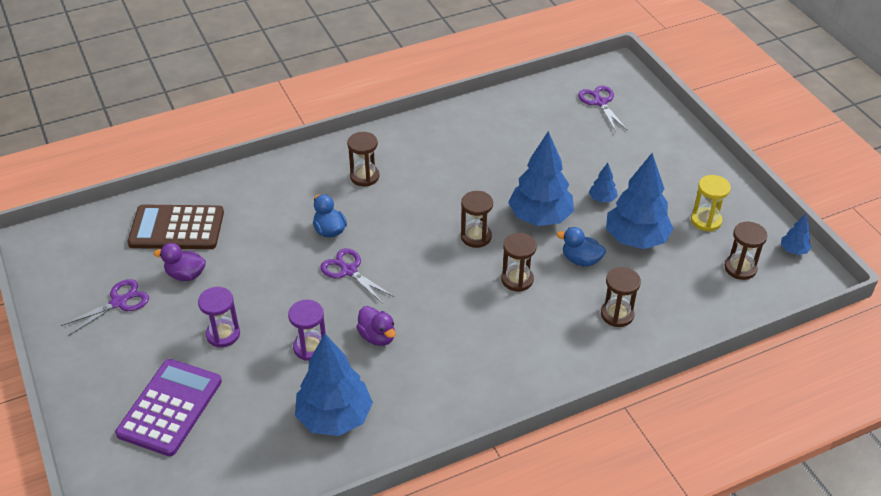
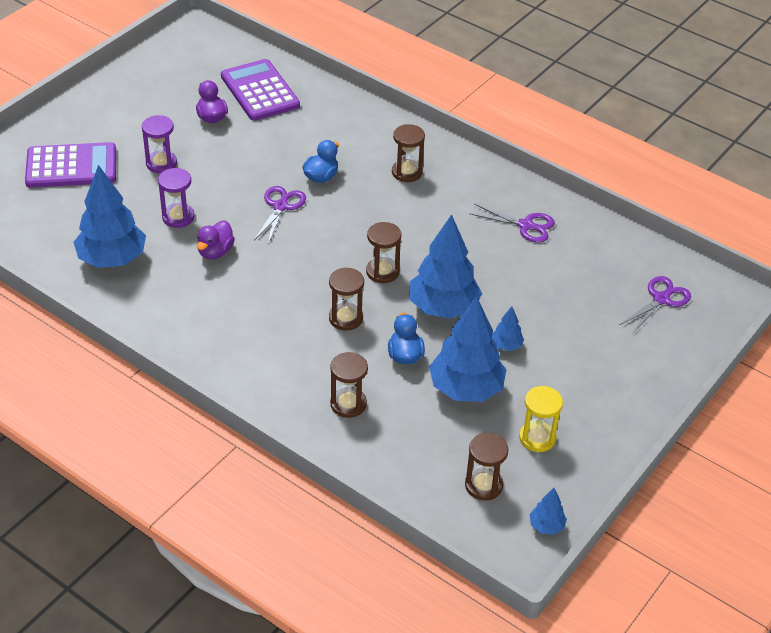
camera: 60 degrees right, 0 degrees up
purple scissors [61,279,149,336] -> purple scissors moved to [469,204,555,243]
brown calculator [128,204,224,249] -> purple calculator [221,59,300,121]

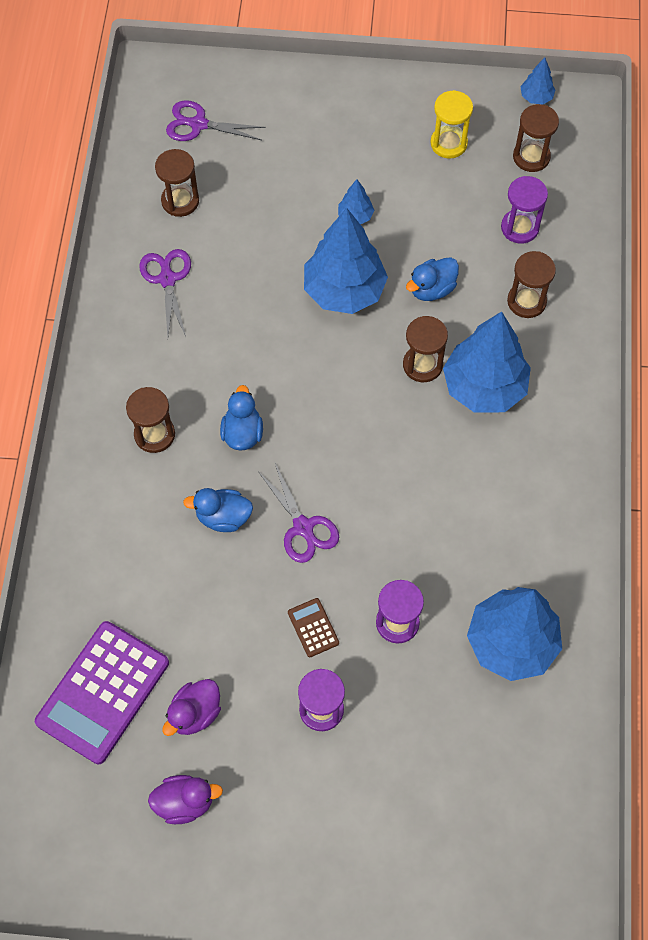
camera: 120 degrees left, 20 degrees up
purple calculator [25,142,116,188] -> none
purple duck [197,220,235,259] -> purple duck moved to [148,775,223,824]
purple scissors [254,186,306,244] -> purple scissors turned 105 degrees counterclockwise [258,461,339,563]
brown hourglass [366,222,401,283] -> brown hourglass moved to [155,149,199,217]
blue tree [429,296,507,402] -> blue tree moved to [443,311,531,413]
none -> blue duck [220,385,263,451]
none -> brown calculator [288,598,339,657]
none -> purple hourglass [501,176,548,244]

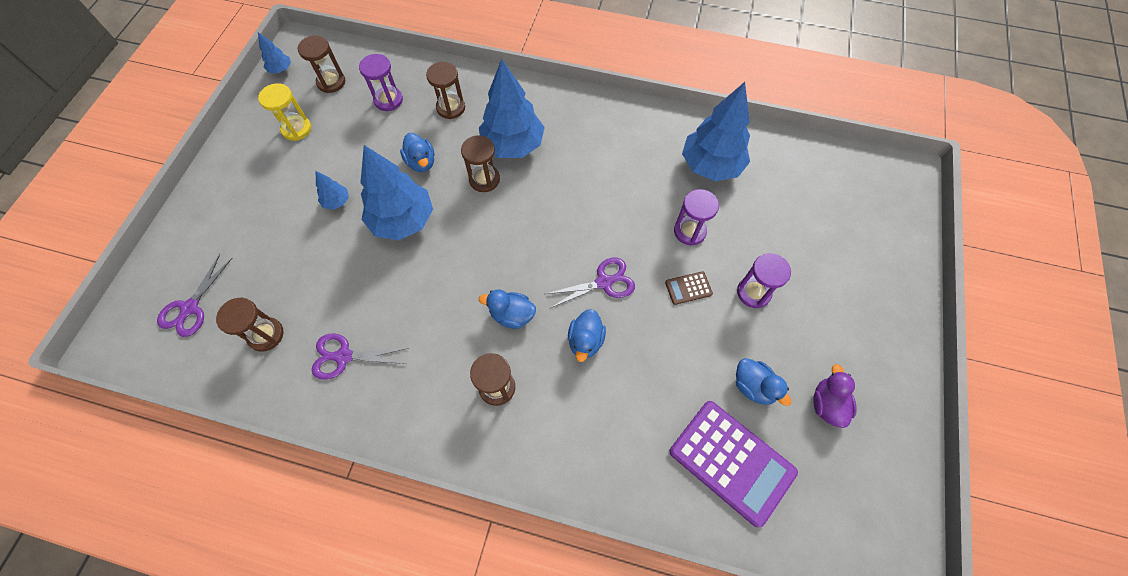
camera: 80 degrees left, 0 degrees up
purple duck [162,679,221,736] -> blue duck [736,358,791,406]

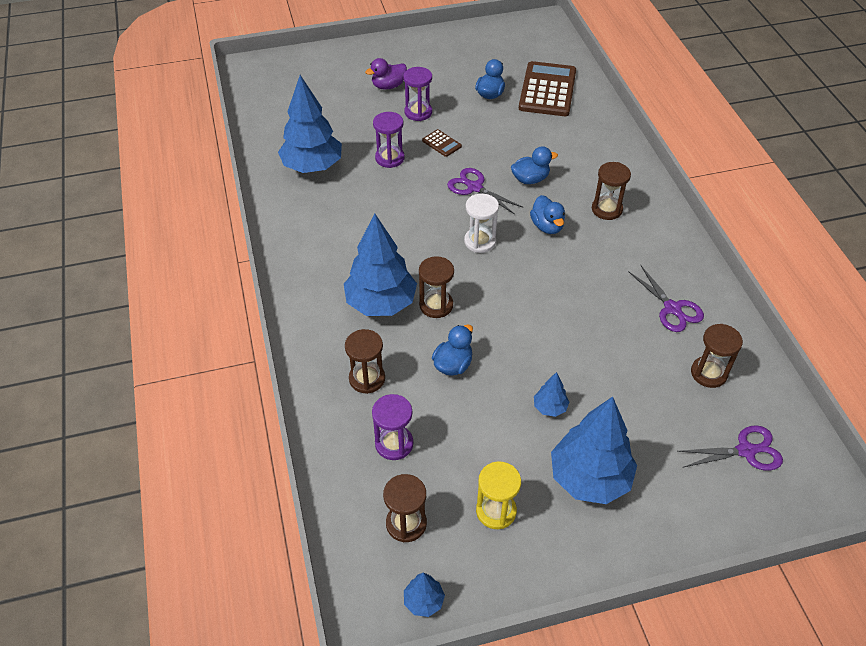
camera: 120 degrees left, 15 degrees down
blue tree [360,145,433,240] -> blue tree moved to [551,397,637,504]
purple calculator [669,401,798,527] -> brown calculator [519,61,576,116]
purple duck [813,364,857,428] -> purple duck moved to [365,58,407,89]
none -> white hourglass [464,194,499,253]

